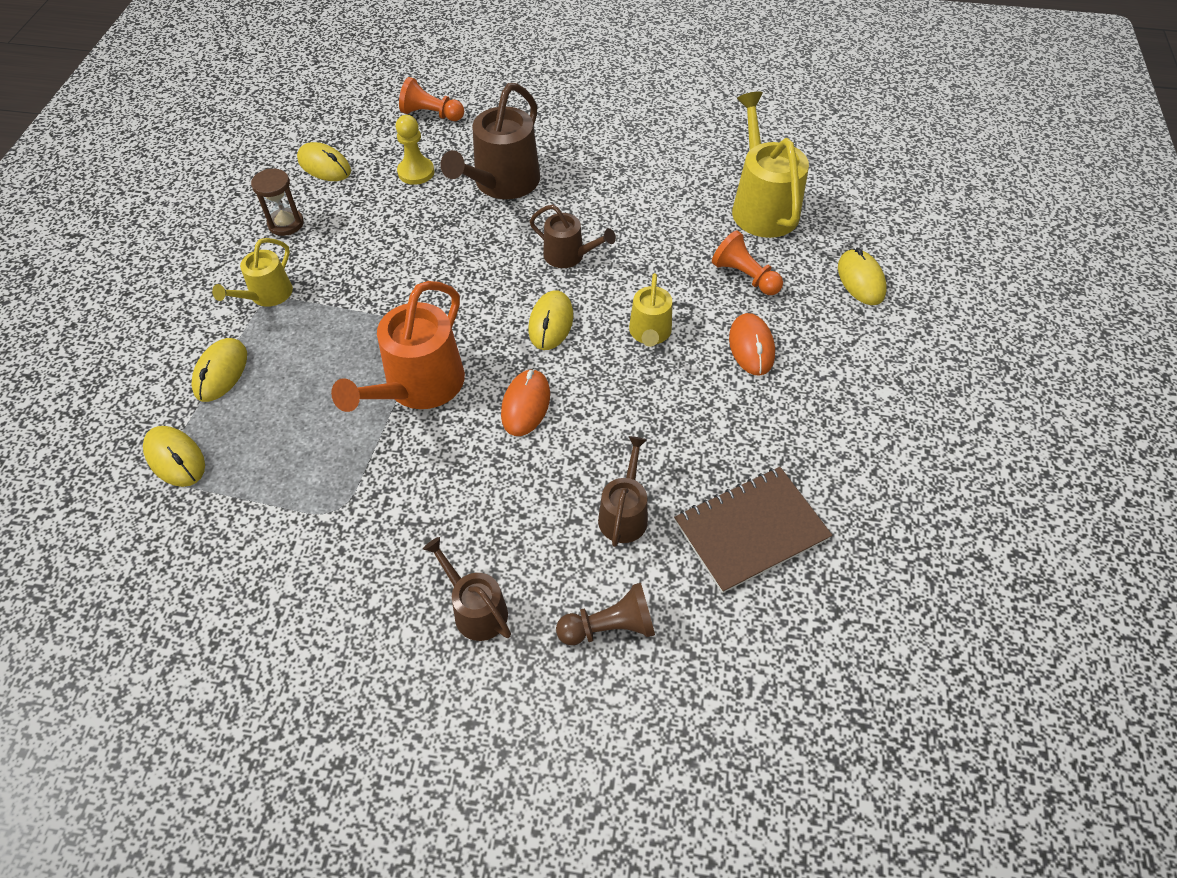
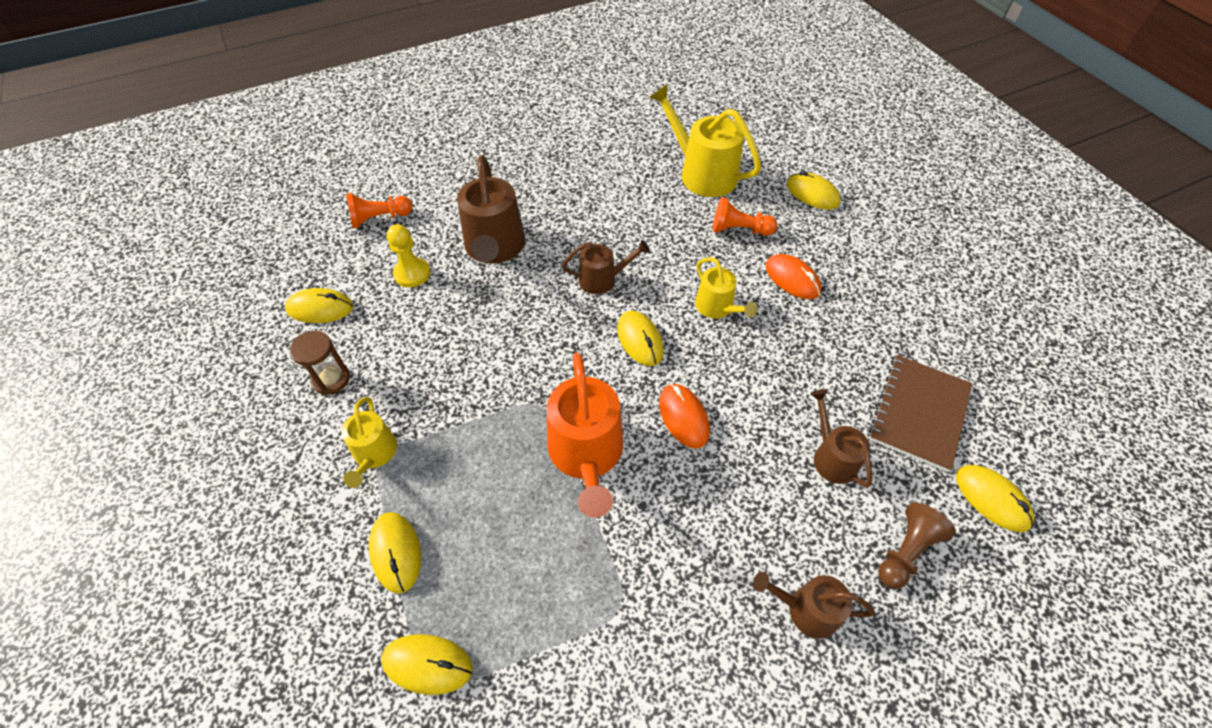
camera: 35 degrees left, 0 degrees up
none -> yellow mouse [956,465,1034,532]

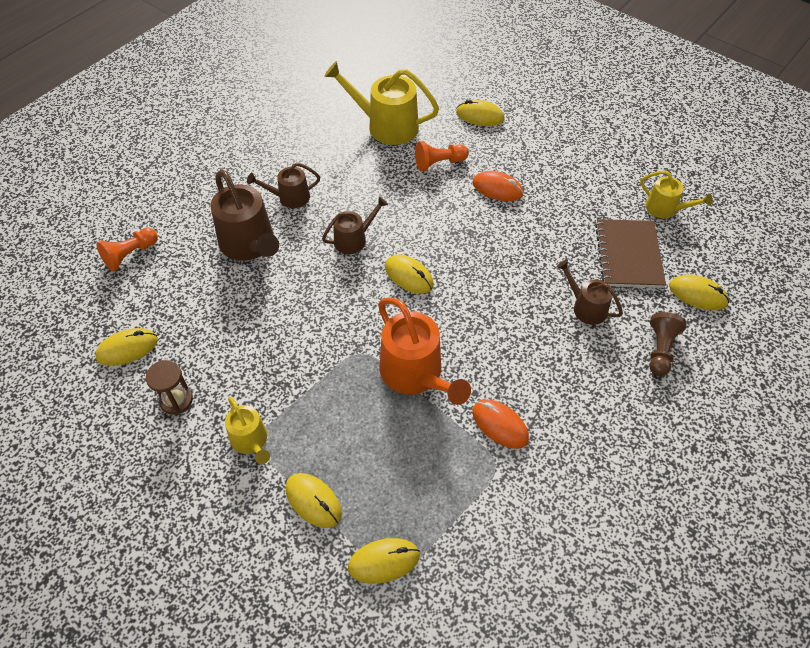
camera: 25 degrees left, 0 degrees up
yellow pawn [387,224,430,288] -> none
orange mouse [659,384,710,448] -> orange mouse moved to [472,399,529,449]
yellow watering can [695,257,758,319] -> yellow watering can moved to [640,171,713,218]
brown watering can [753,572,875,639] -> brown watering can moved to [247,163,320,208]

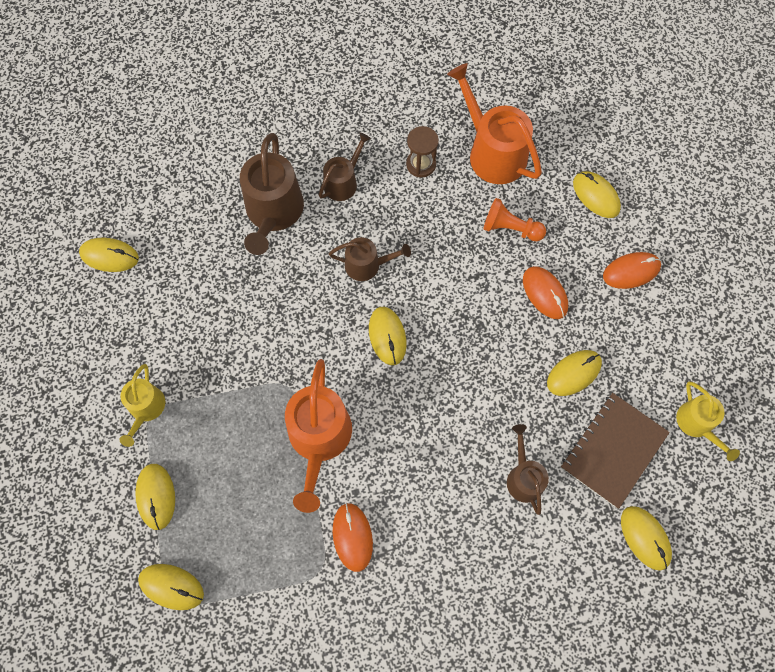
camera: 35 degrees right, 15 degrees up
orange pawn [96,227,158,272] -> none
brown hourglass [146,360,193,415] -> brown hourglass moved to [406,126,439,178]
brown watering can [247,163,320,208] -> brown watering can turned 105 degrees clockwise [319,133,371,201]
yellow watering can [324,61,439,145] -> orange watering can [447,63,542,184]
brown pawn [649,312,687,376] -> none
none -> yellow mouse [547,350,602,396]
none -> orange mouse [603,252,661,289]

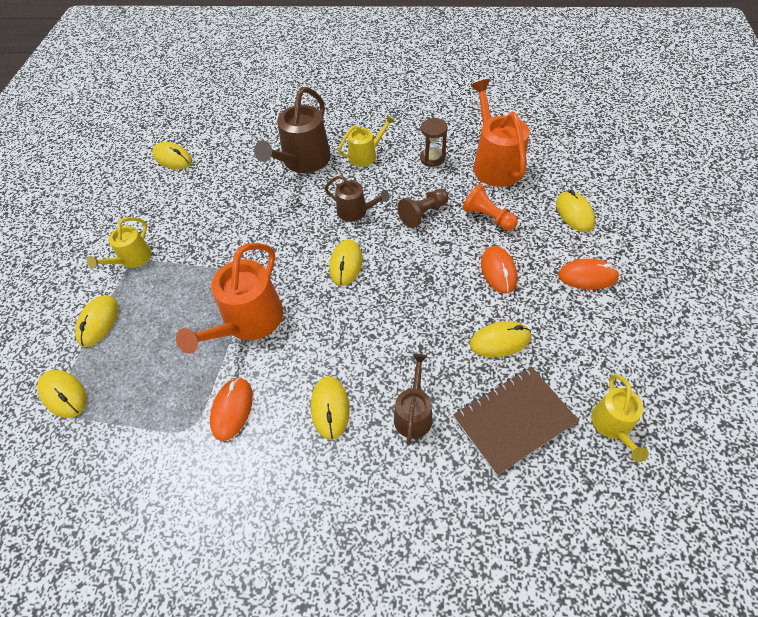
camera: 25 degrees right, 15 degrees down
brown watering can [319,133,371,201] -> yellow watering can [338,115,395,167]
yellow mouse [621,506,672,571] -> yellow mouse moved to [311,376,350,440]
none -> brown pawn [397,189,449,228]

